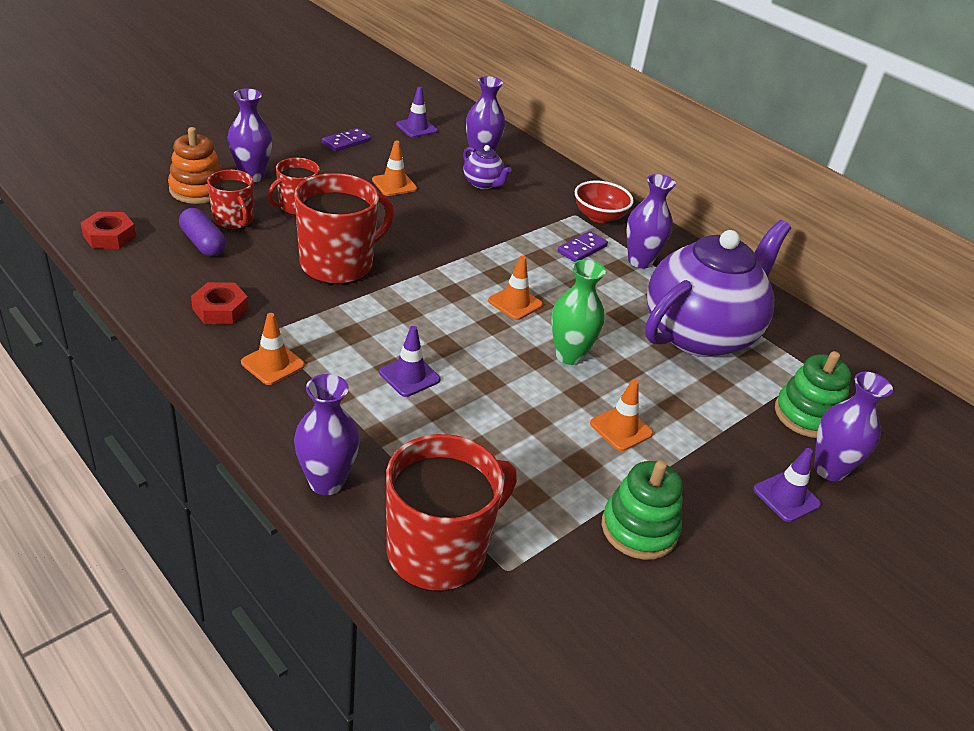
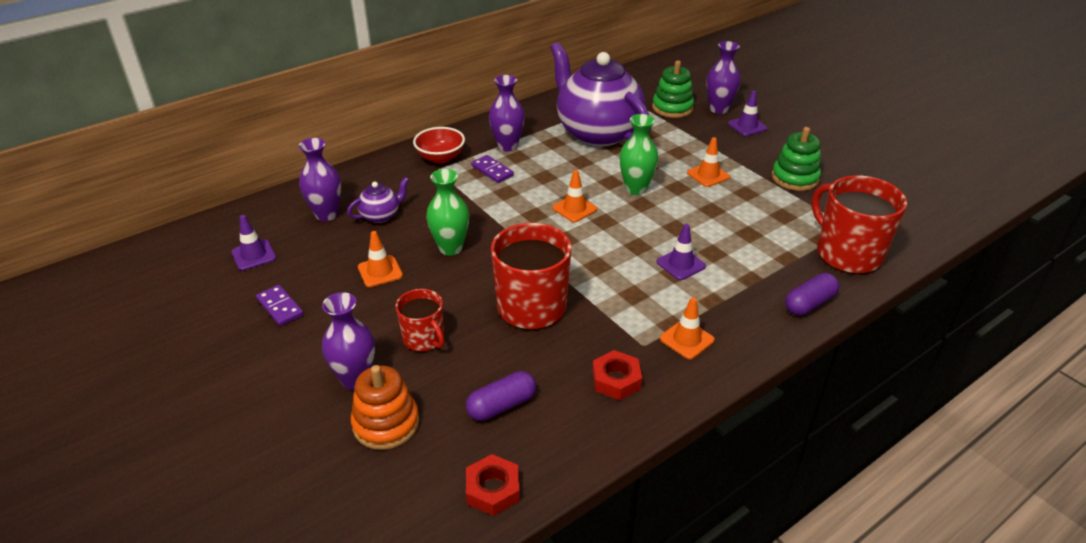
camera: 80 degrees left, 0 degrees up
red mug [207,170,253,230] -> none
purple vase [294,374,360,495] -> purple capsule [785,273,839,316]
none -> green vase [426,169,469,256]

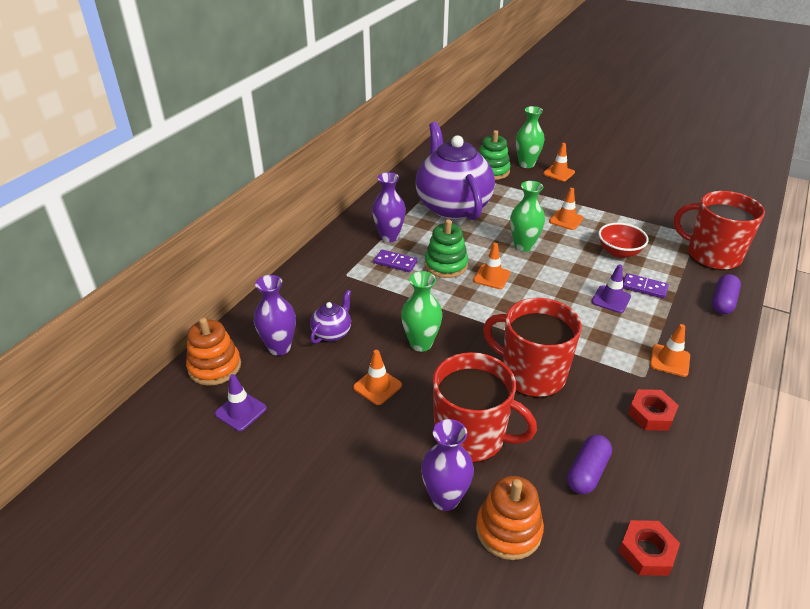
camera: 25 degrees left, 0 degrees up
purple domino [256,285,304,326] -> purple domino moved to [623,273,669,299]
red mug [396,289,444,352] -> red mug [433,352,537,463], size x1.75
red bowl [413,127,465,164] -> red bowl moved to [598,223,649,258]
purple teapot [550,42,652,147] -> purple teapot turned 45 degrees clockwise [416,122,495,220]
purple vase [706,41,741,114] -> green vase [516,106,544,168]
purple traffic cone [728,90,767,136] -> orange traffic cone [543,143,575,182]
green stacking toy [772,127,821,191] -> green stacking toy moved to [425,219,468,278]
none -> orange stacking toy [186,317,241,386]

